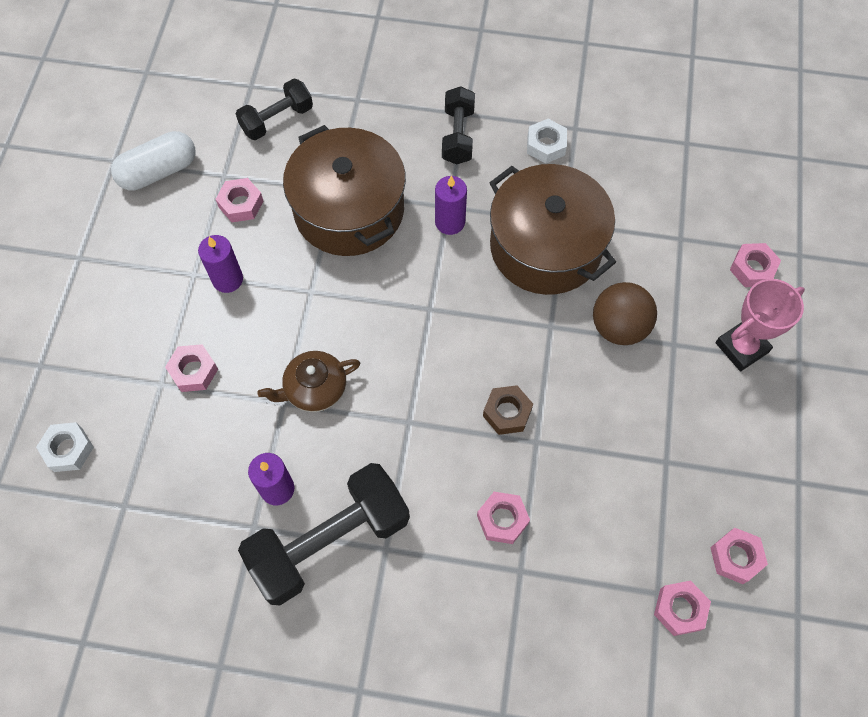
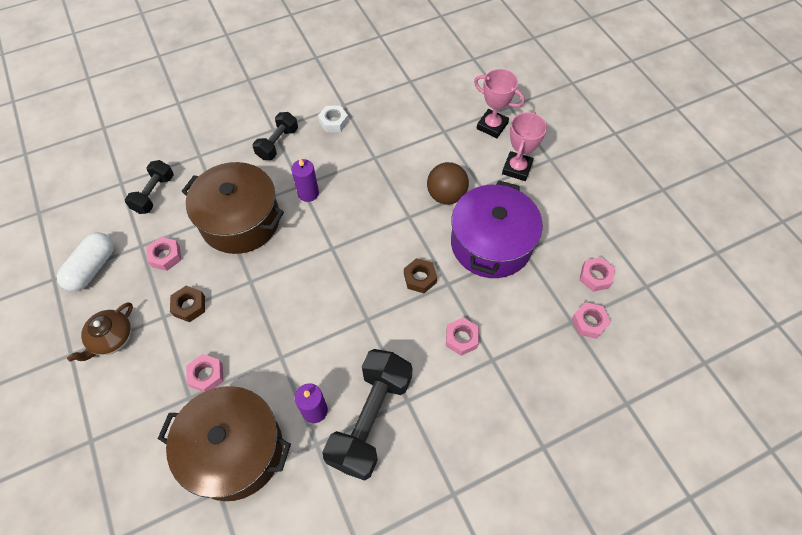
camera: 35 degrees left, 5 degrees down
white nut [36,422,94,472] -> none
purple candle [198,235,243,293] -> brown nut [170,286,205,322]
brown teapot [258,351,360,412] -> brown teapot moved to [67,302,133,362]
black dumbbell [442,86,475,164] -> black dumbbell turned 60 degrees clockwise [253,112,298,160]
brown pot [489,164,616,295] -> brown pot moved to [158,386,291,501]
pink nut [730,243,781,287] -> pink trophy [474,69,525,138]
none -> purple pot [451,181,543,278]

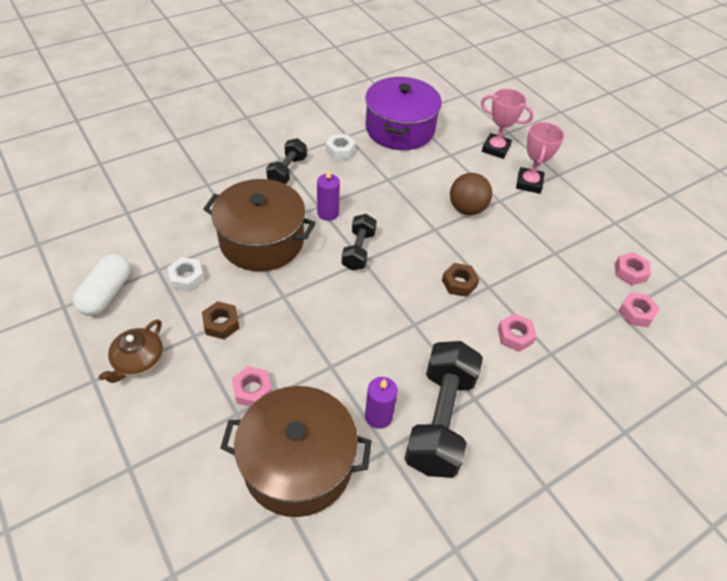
camera: 10 degrees left, 10 degrees down
black dumbbell [125,160,174,214] -> black dumbbell moved to [342,214,377,271]
pink nut [146,237,181,271] -> white nut [167,257,205,292]
purple pot [451,181,543,278] -> purple pot moved to [365,77,442,150]

